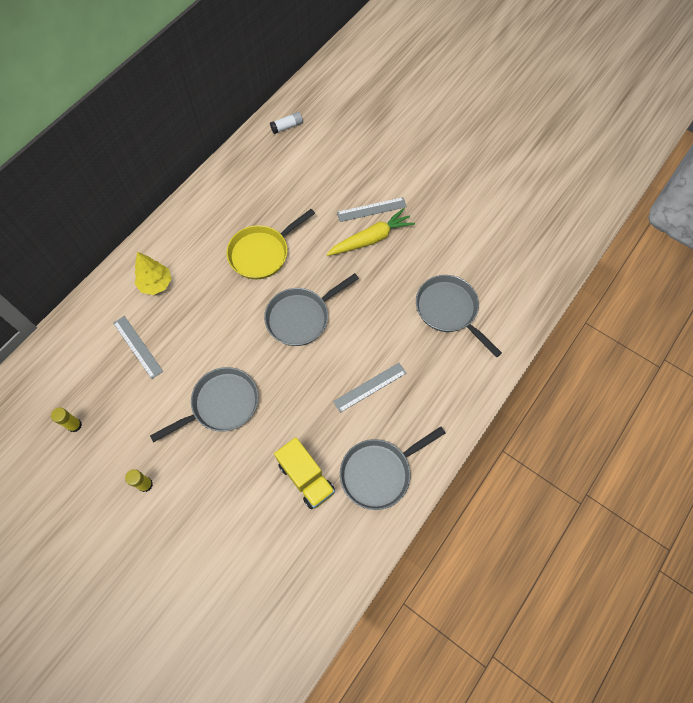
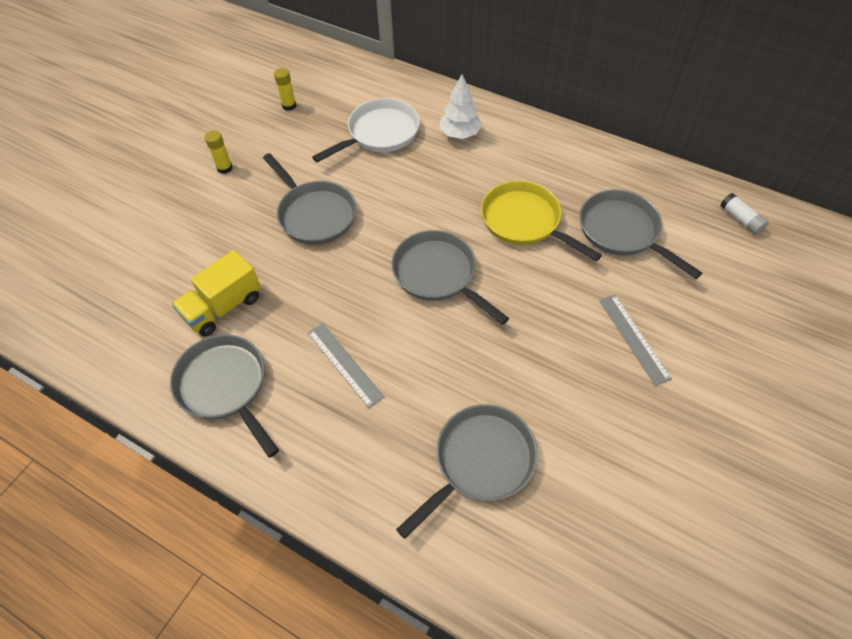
camera: 85 degrees right, 10 degrees down
grey ruler [113,316,163,379] -> white pan [312,98,420,162]
yellow tree [135,252,171,295] -> white tree [439,74,482,139]
yellow carrot [326,208,415,256] -> none
none -> grey pan [580,190,702,279]

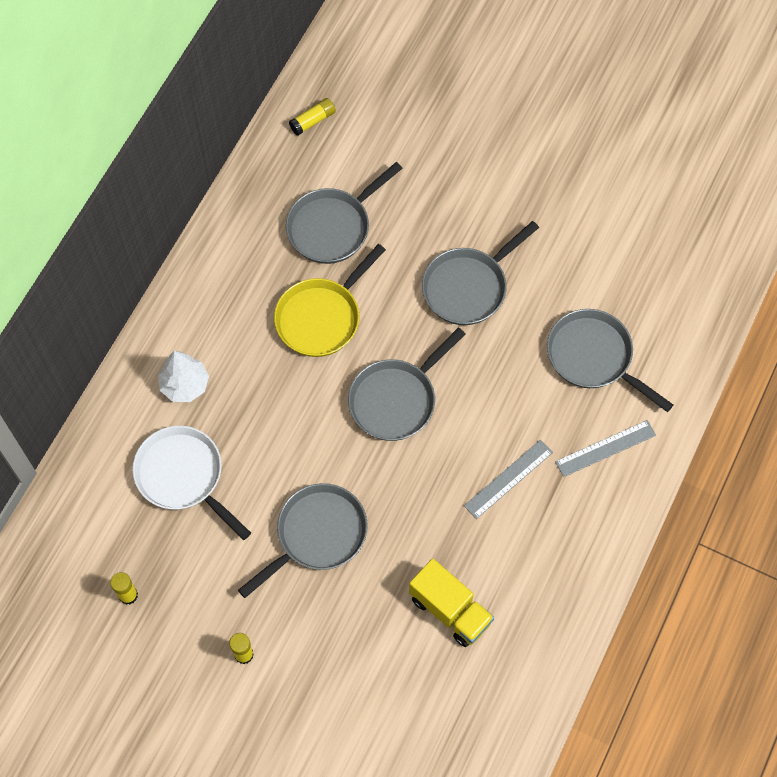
camera: 95 degrees left, 10 degrees up
grey pan [170,335,279,458] -> grey pan moved to [422,221,539,325]
grey ruler [599,295,672,386] -> grey ruler moved to [555,420,656,477]
white glue stick [720,193,769,235] -> yellow glue stick [289,98,336,136]

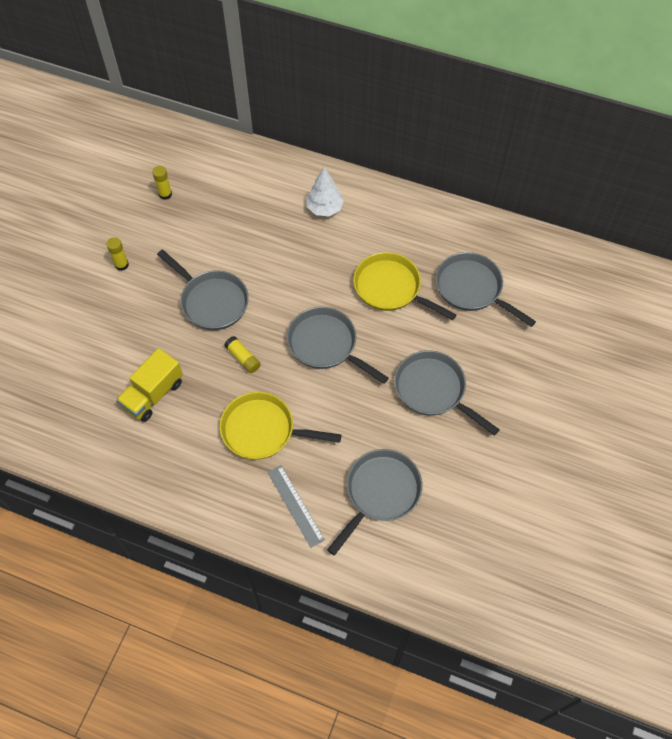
camera: 85 degrees right, 5 degrees down
white pan [133,426,251,540] -> none
yellow glue stick [289,98,336,136] -> yellow glue stick moved to [224,336,261,373]
grey ruler [464,440,553,519] -> yellow pan [220,392,342,460]

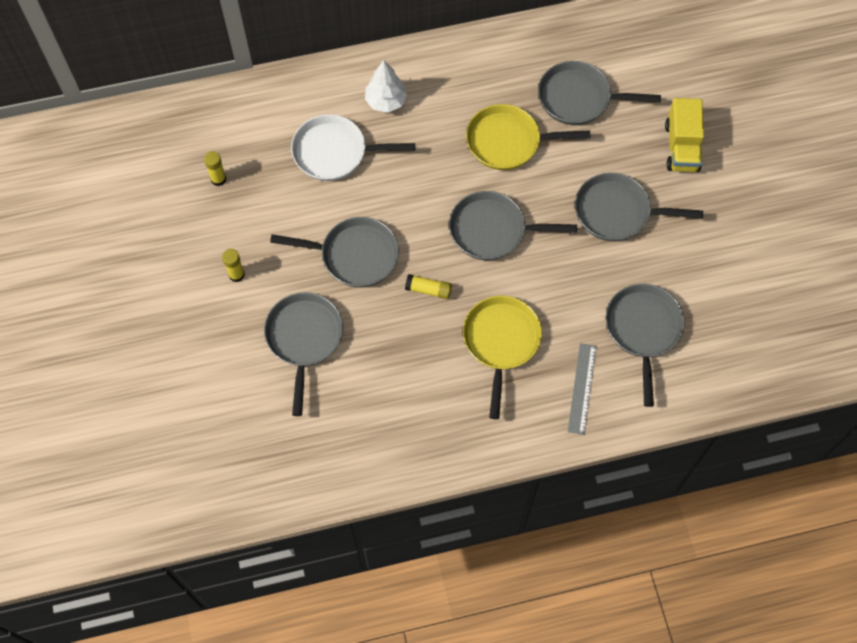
camera: 35 degrees left, 5 degrees up
yellow truck [116,348,183,422] -> yellow truck moved to [665,98,704,172]
yellow pan [220,392,342,460] -> yellow pan turned 120 degrees clockwise [463,296,542,419]
grey ruler [268,465,325,548] -> grey ruler turned 75 degrees clockwise [568,343,596,435]
none -> grey pan [264,292,343,416]
none -> white pan [291,114,415,181]

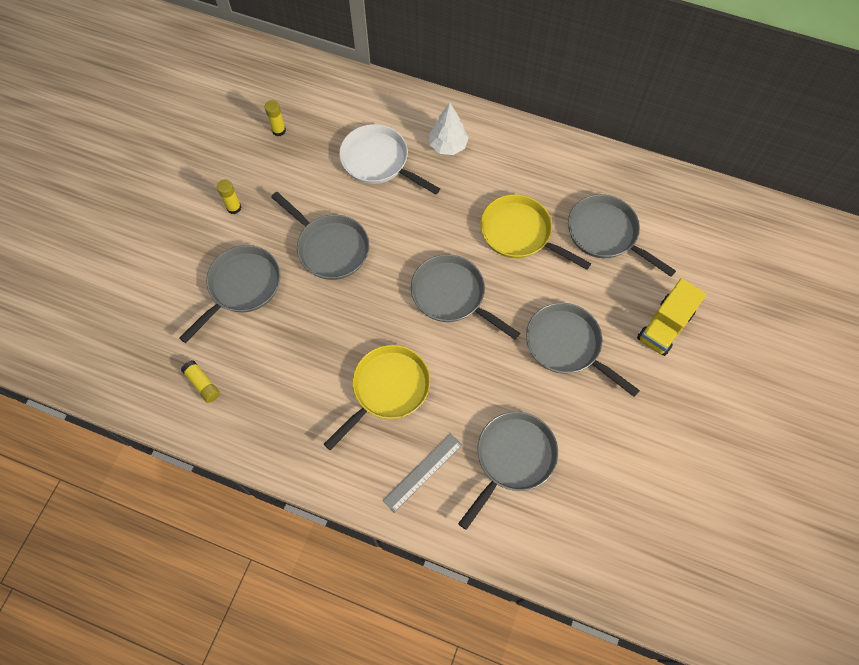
camera: 35 degrees right, 0 degrees up
yellow glue stick [405,274,452,299] -> yellow glue stick moved to [181,360,220,403]

